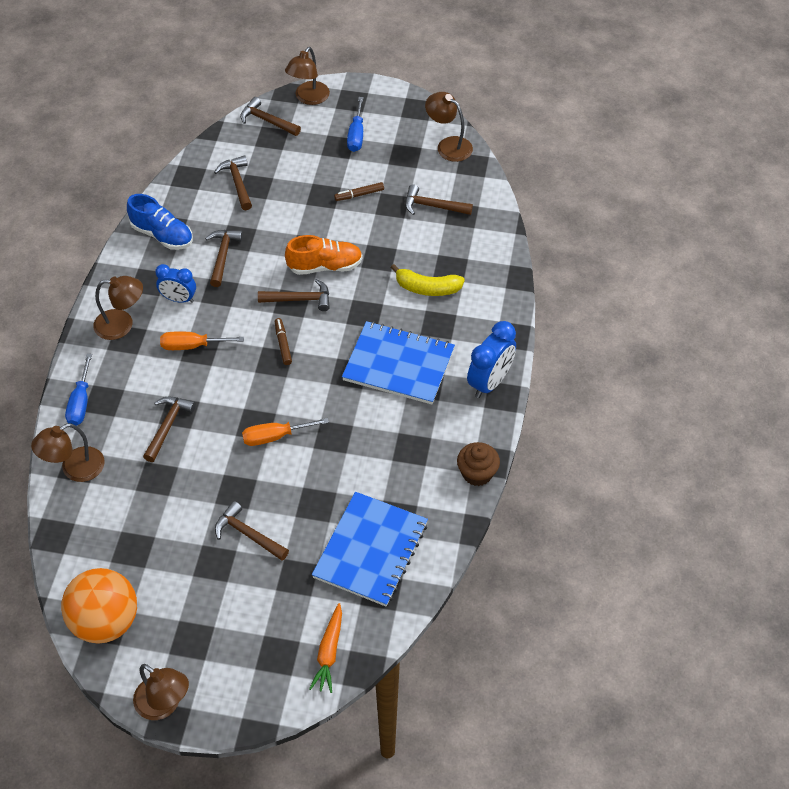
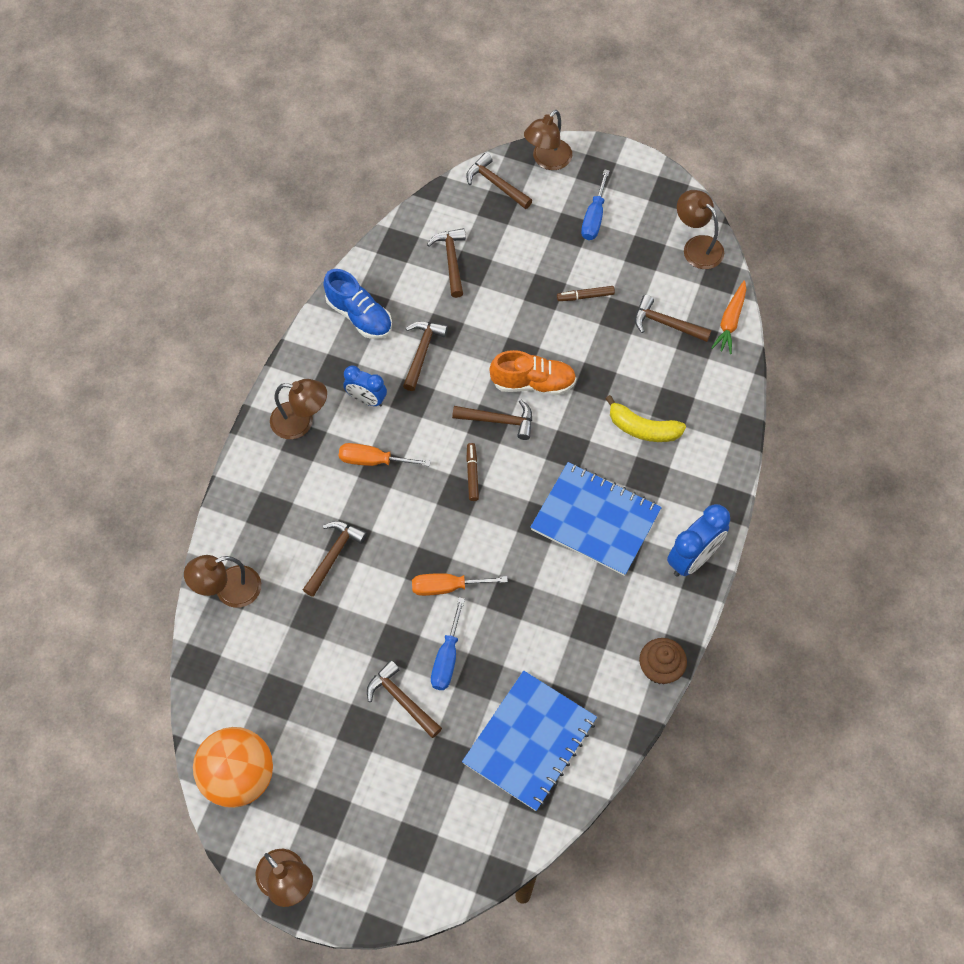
camera: 10 degrees right, 10 degrees up
blue screwdriver [65,354,92,426] -> blue screwdriver moved to [431,597,465,690]
orange carrot [309,603,342,693] -> orange carrot moved to [711,280,746,354]

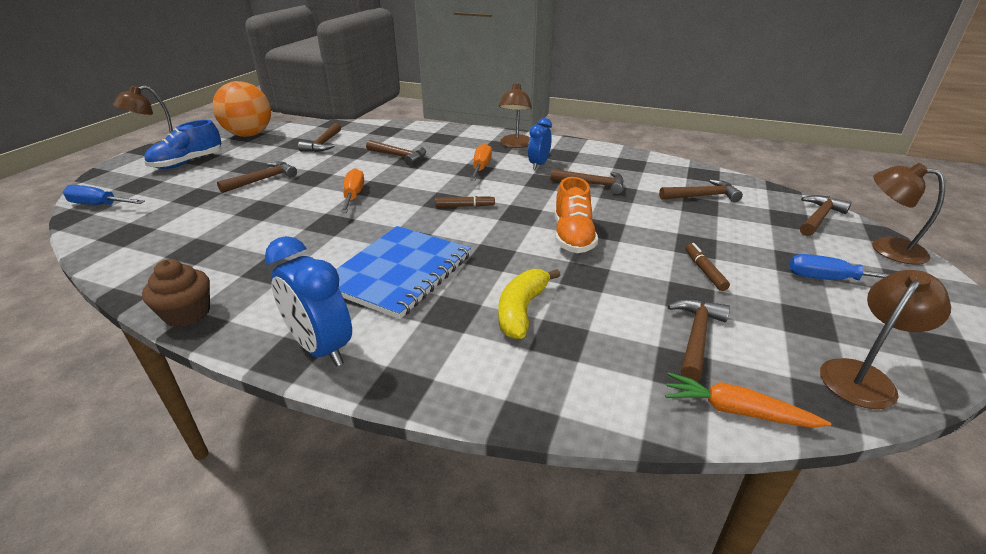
camera: 90 degrees right, 30 degrees down
brown lamp [184,555,261,608] -> none
blue shoe [323,269,392,339] -> blue shoe moved to [144,120,222,169]
blue screwdriver [431,597,465,690] -> blue screwdriver moved to [63,185,145,205]
brown hammer [452,400,532,440] -> brown hammer moved to [298,123,341,152]
blue notebook [462,671,597,811] -> none

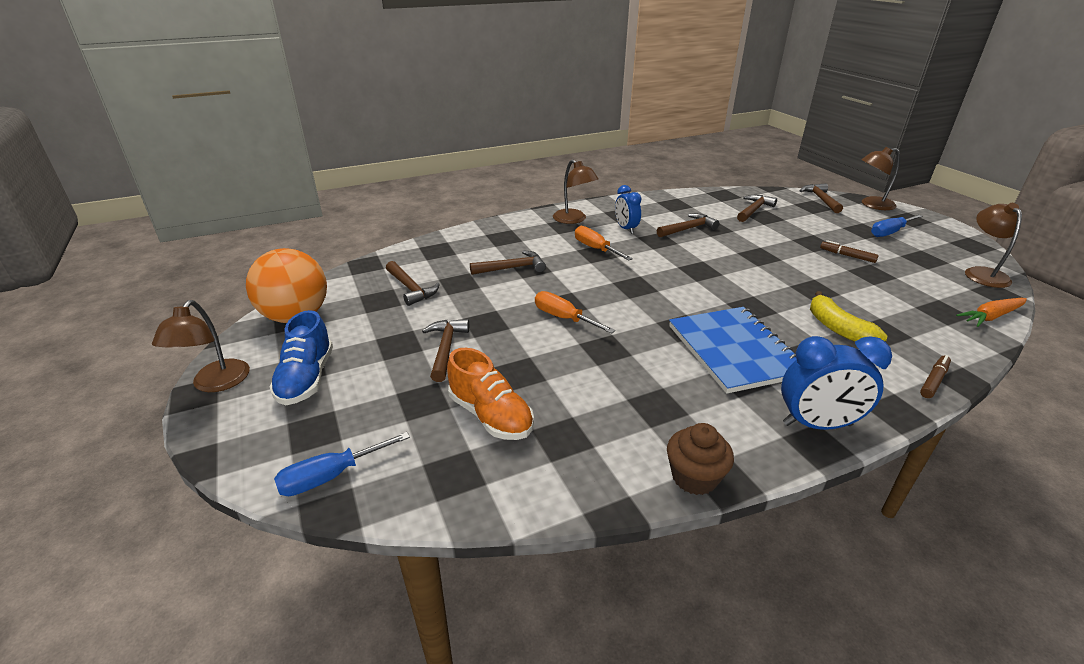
camera: 45 degrees left, 0 degrees up
brown marker [435,195,495,207] -> brown marker moved to [920,355,951,398]
orange shoe [554,177,598,253] -> orange shoe moved to [447,348,534,440]
brown hammer [668,299,730,381] -> none

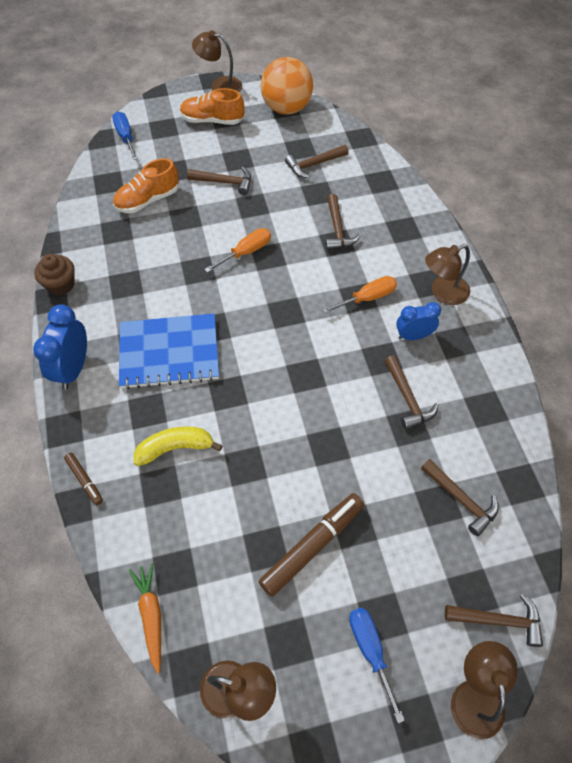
camera: 100 degrees right, 25 degrees up
blue shoe [269,310,333,405] -> orange shoe [180,88,245,125]
brown marker [820,240,879,263] -> brown marker [259,493,364,597], size x1.96

